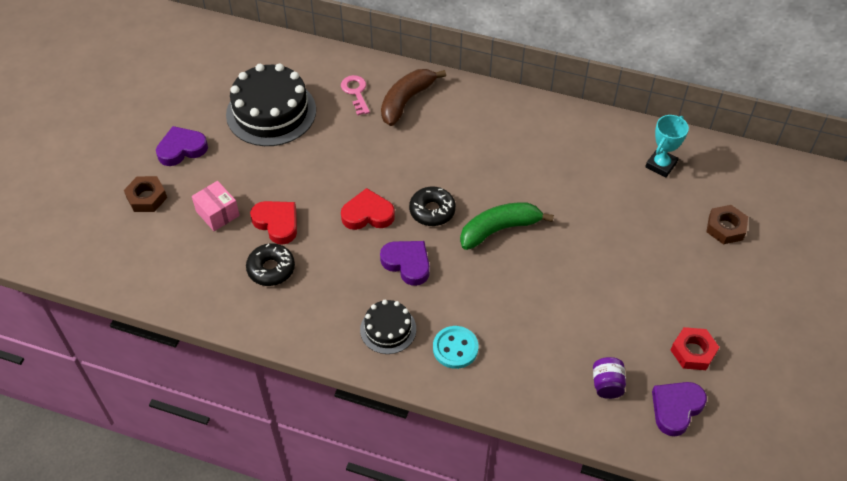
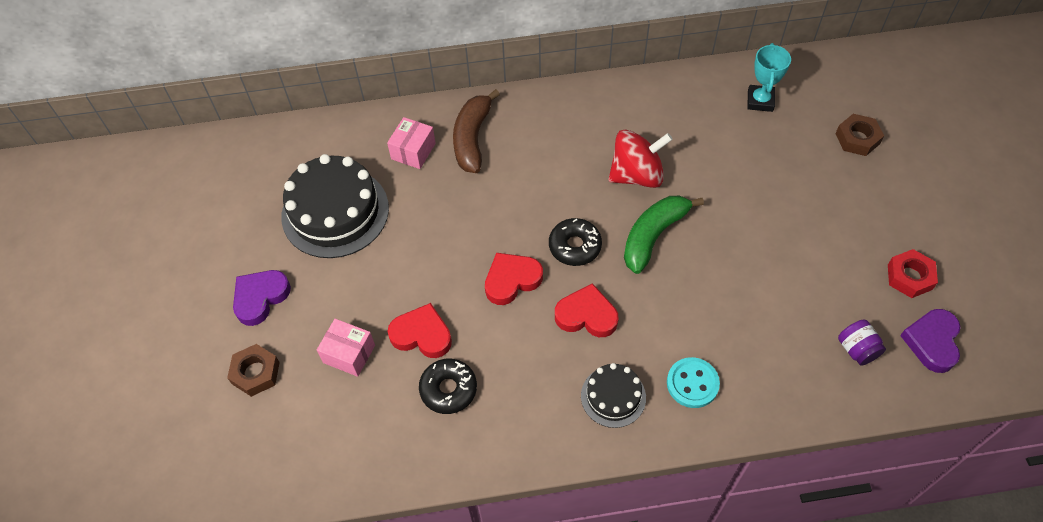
camera: 25 degrees left, 5 degrees up
pink key [341,75,370,116] -> pink box [387,117,436,169]
purple heart [380,241,430,286] -> red heart [555,283,618,337]
none -> red spinning top [608,129,673,188]

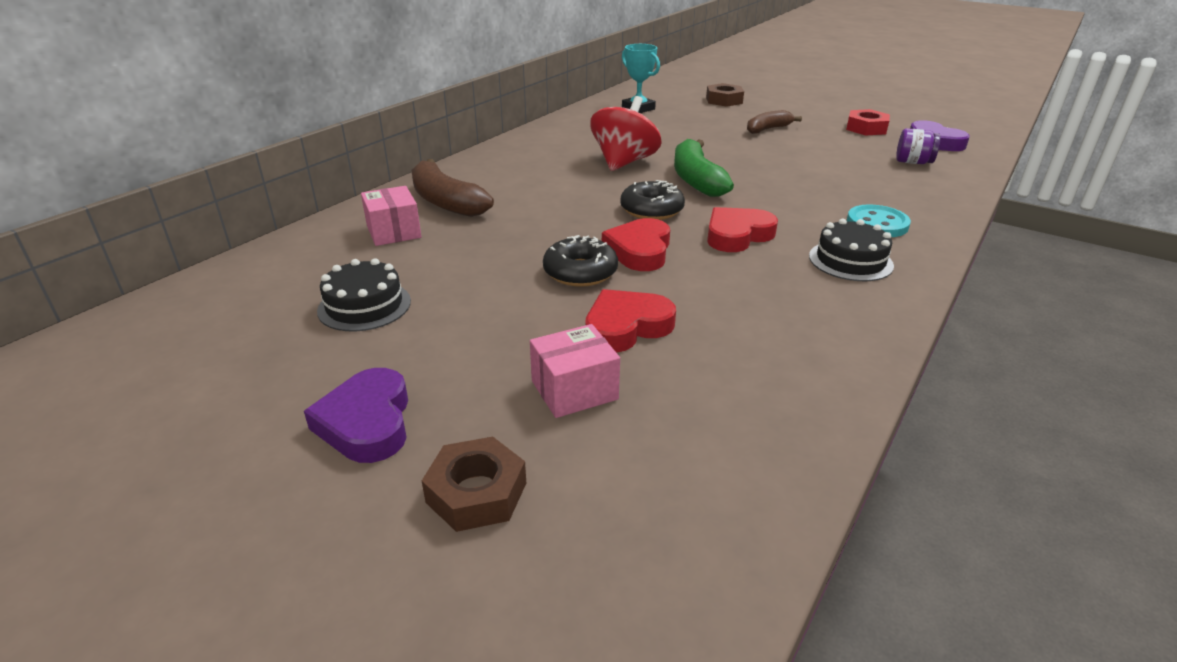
camera: 50 degrees left, 25 degrees down
black cake [281,154,389,258] -> black cake [317,258,411,332], size x0.54
black donut [419,359,477,414] -> black donut moved to [543,235,618,287]
none -> brown banana [747,110,802,134]

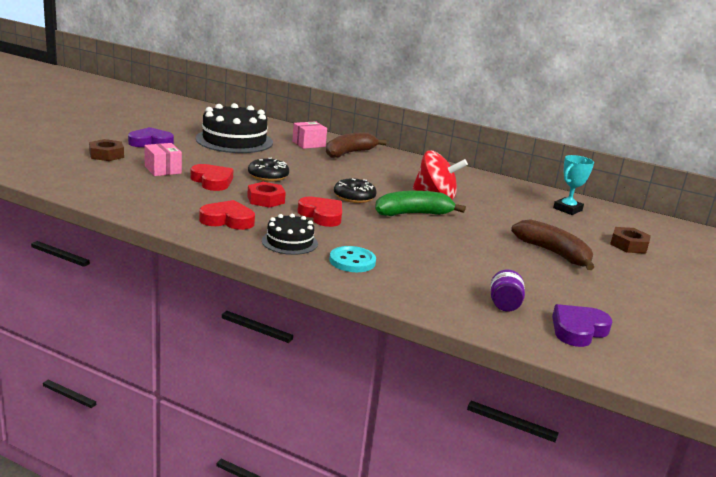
camera: 80 degrees right, 10 degrees down
black cake [317,258,411,332] -> black cake [196,103,273,153], size x1.87
red heart [602,218,670,271] -> red heart moved to [199,200,255,230]
brown banana [747,110,802,134] -> brown banana [511,219,594,270], size x1.56
red nut [846,109,890,136] -> red nut moved to [247,182,286,208]

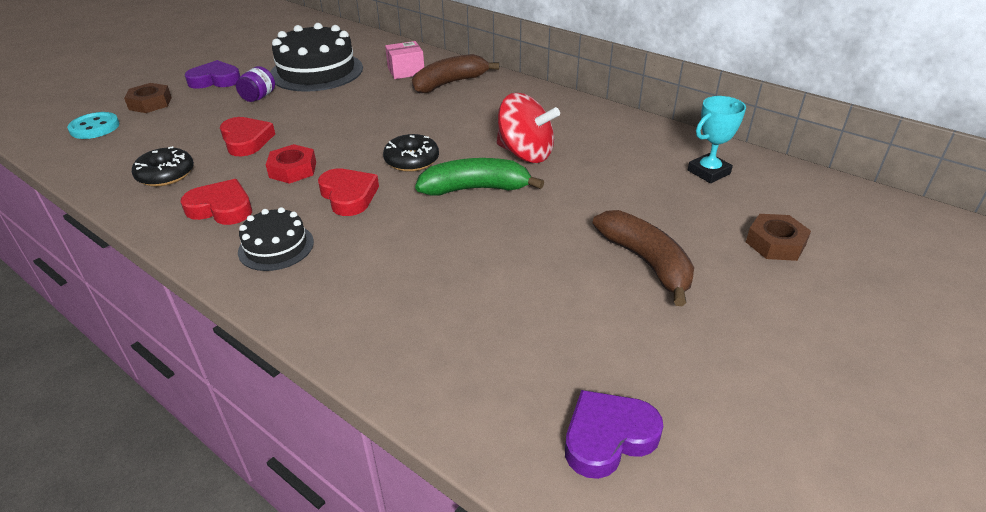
camera: 15 degrees right, 15 degrees up
pink box [144,143,182,176] -> none
black donut [248,158,289,182] -> black donut moved to [132,146,194,186]
turquoise button [329,246,376,272] -> turquoise button moved to [67,112,119,139]
purple jar [491,269,525,312] -> purple jar moved to [236,66,275,102]

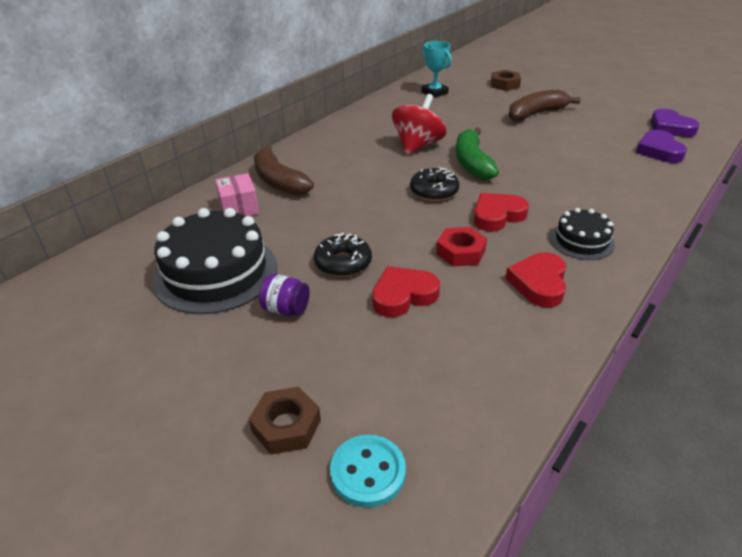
camera: 90 degrees left, 0 degrees up
black donut [132,146,194,186] -> black donut moved to [314,233,372,277]
purple heart [185,60,240,89] -> purple heart moved to [636,130,687,163]

